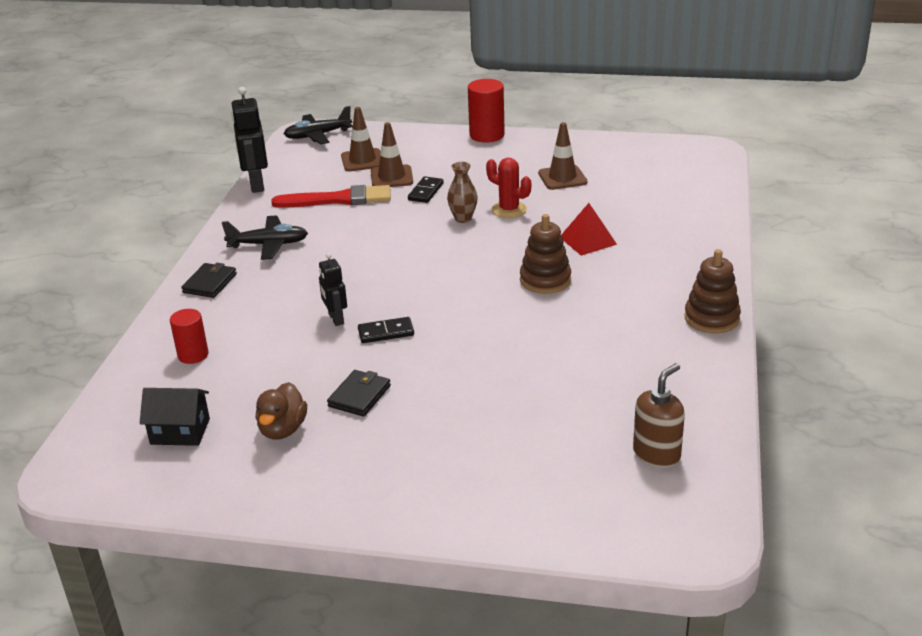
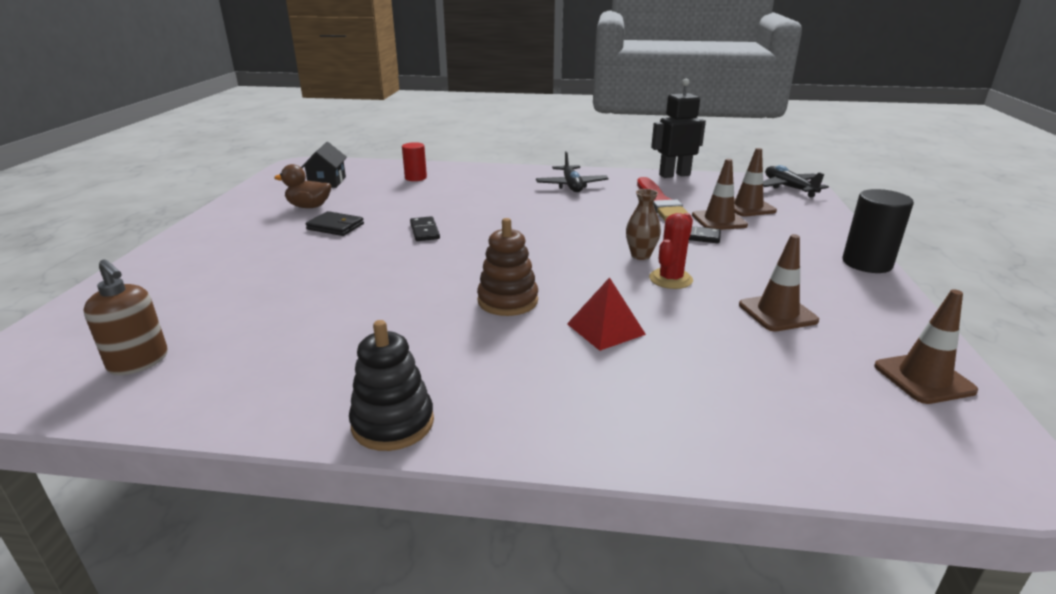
camera: 85 degrees right, 5 degrees down
black wallet [181,263,237,298] -> none
black robot [319,253,347,326] -> none
red cylinder [468,79,505,143] -> black cylinder [842,189,914,273]
brown stacking toy [684,249,741,333] -> black stacking toy [349,320,434,451]
none -> brown traffic cone [874,289,978,404]

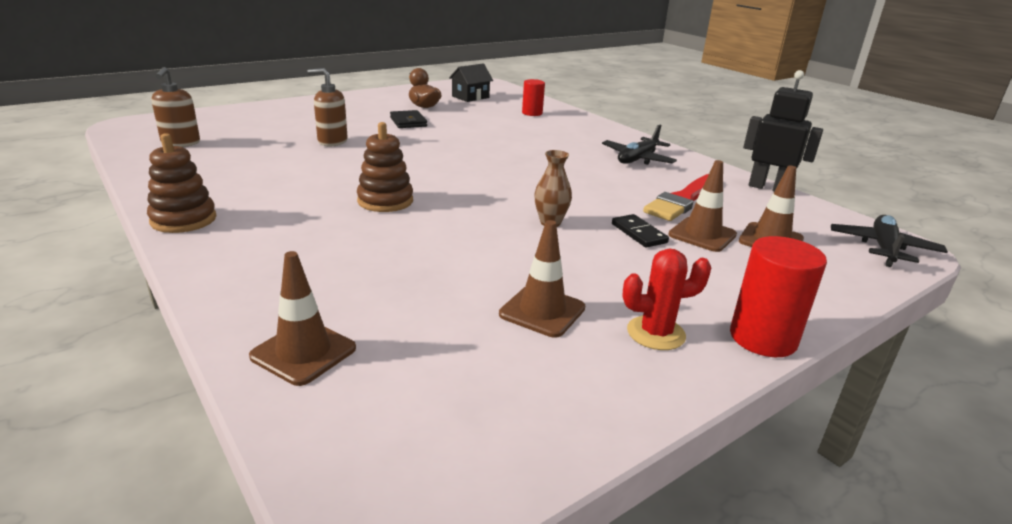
camera: 45 degrees right, 0 degrees up
black stacking toy [349,320,434,451] -> brown stacking toy [147,133,216,233]
black domino [410,216,440,241] -> none
red pyramid [567,277,646,351] -> none
red cactus [649,213,693,289] -> red cactus moved to [622,248,711,350]
black cylinder [842,189,914,273] -> red cylinder [730,236,827,357]
brown traffic cone [874,289,978,404] -> brown traffic cone moved to [249,251,356,386]
none -> brown soap dispenser [308,68,348,146]

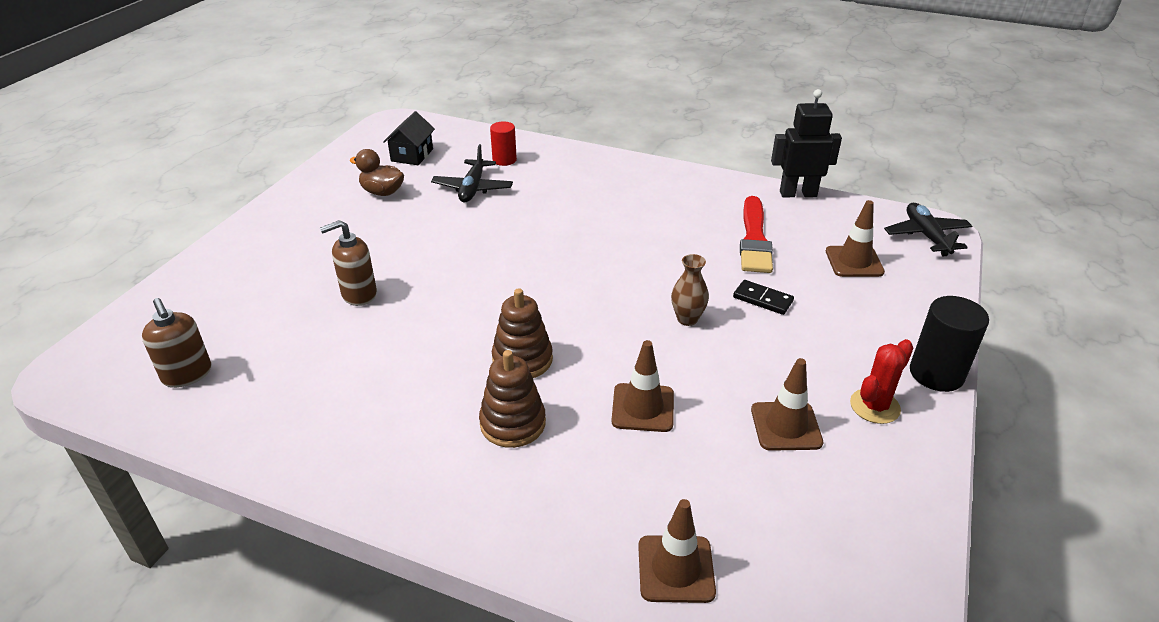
camera: 30 degrees left, 10 degrees up
brown stacking toy [147,133,216,233] -> brown stacking toy moved to [479,350,546,448]
black wallet [390,110,427,128] -> none
black plane [602,125,677,165] -> black plane moved to [431,144,513,202]
brown traffic cone [668,160,737,252] -> brown traffic cone moved to [611,340,674,432]
red cylinder [730,236,827,357] -> black cylinder [910,296,989,392]

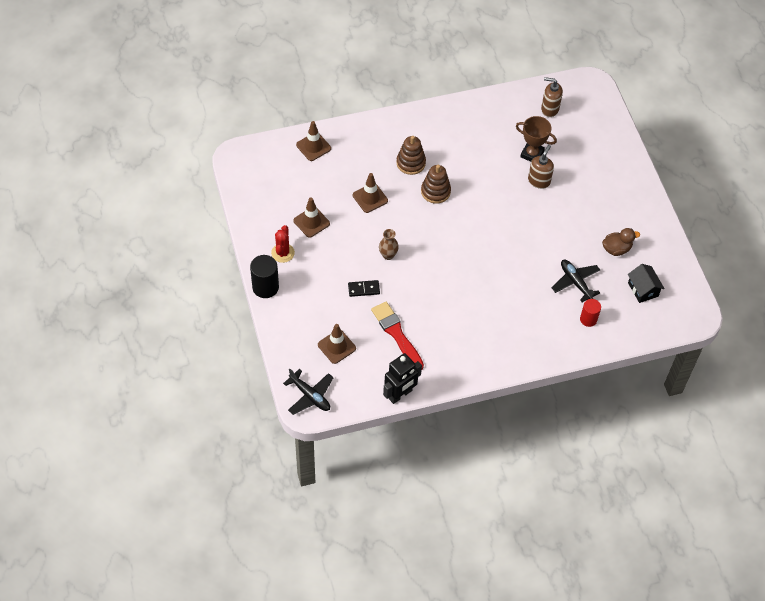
camera: 140 degrees right, 20 degrees up
none -> brown trophy [516,116,557,161]

